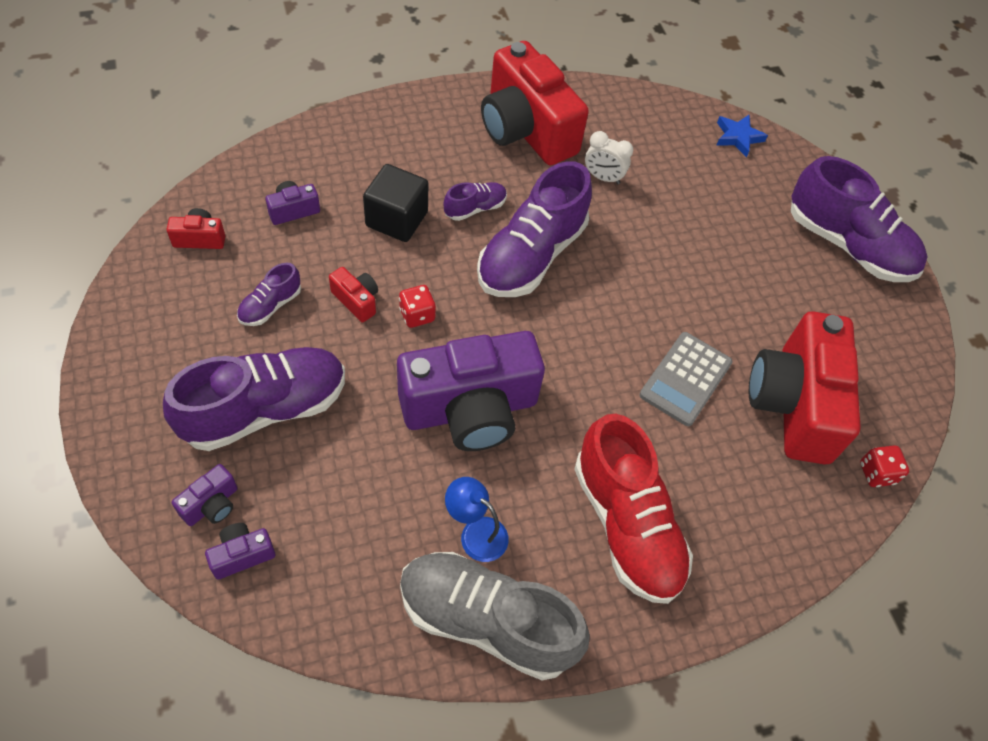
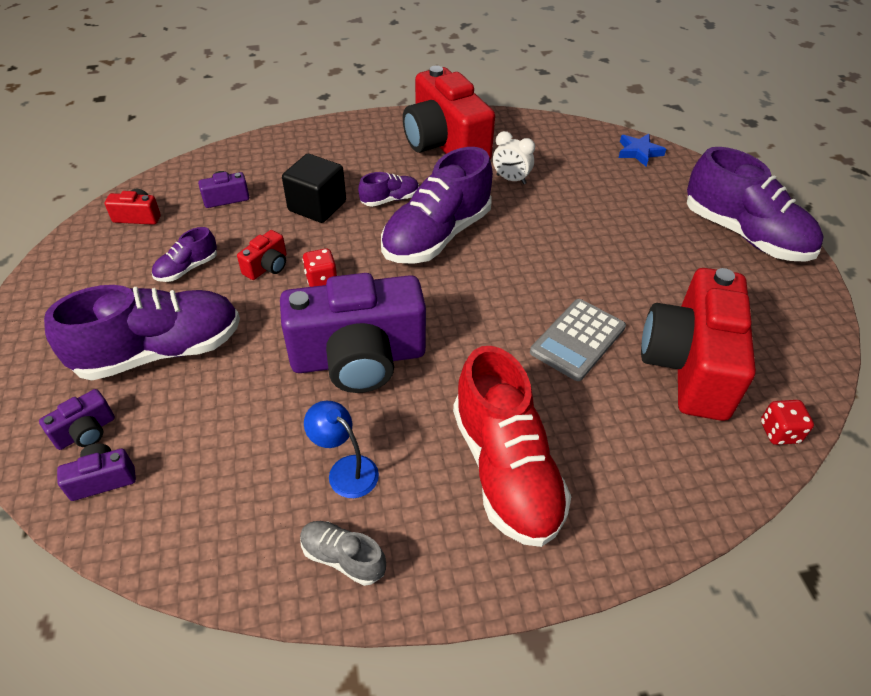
camera: 10 degrees right, 10 degrees down
red camera [329,267,378,322] -> red camera turned 75 degrees clockwise [237,230,286,280]
grey shoe [400,552,590,680] -> grey shoe [300,521,386,586], size x0.46

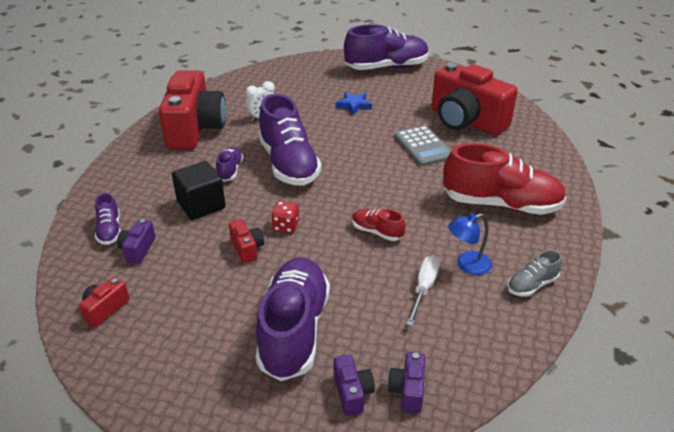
camera: 60 degrees left, 10 degrees down
purple shoe [152,227,217,282] -> purple shoe moved to [95,193,121,245]
purple camera [280,273,426,393] -> red shoe [352,209,406,241]
red camera [403,65,495,160] -> red camera turned 90 degrees counterclockwise [159,70,226,149]
blue star [618,134,666,167] -> blue star moved to [335,92,372,115]
red dice [761,400,814,445] -> none
none -> white screwdriver [406,255,440,326]

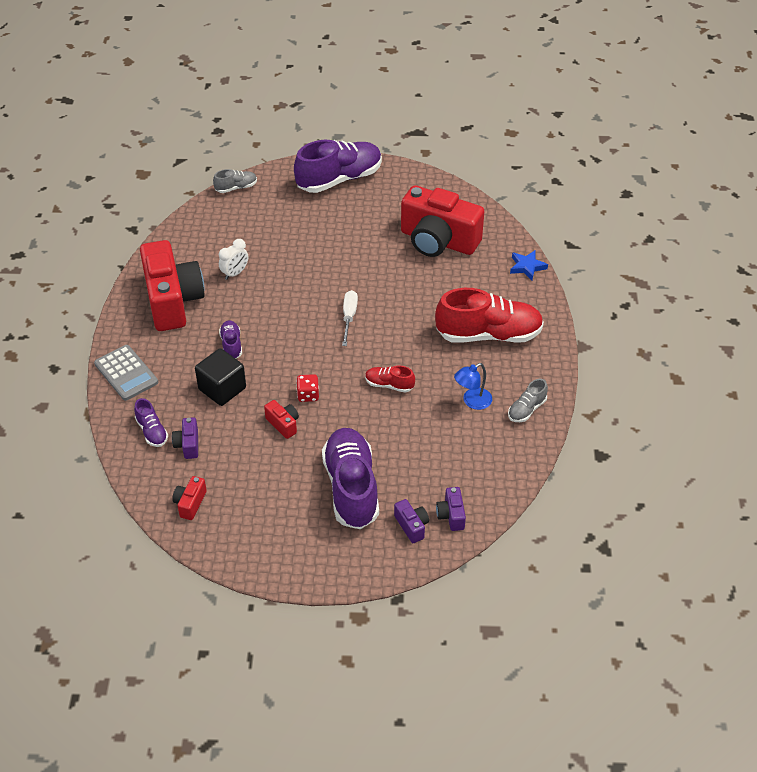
camera: 15 degrees left, 10 degrees up
purple shoe [258,94,321,186] -> none
blue star [335,92,372,115] -> blue star moved to [510,250,548,280]
grey calculator [394,125,451,166] -> grey calculator moved to [94,345,158,401]
white screwdriver [406,255,440,326] -> white screwdriver moved to [342,290,358,346]
none -> grey shoe [213,169,257,193]

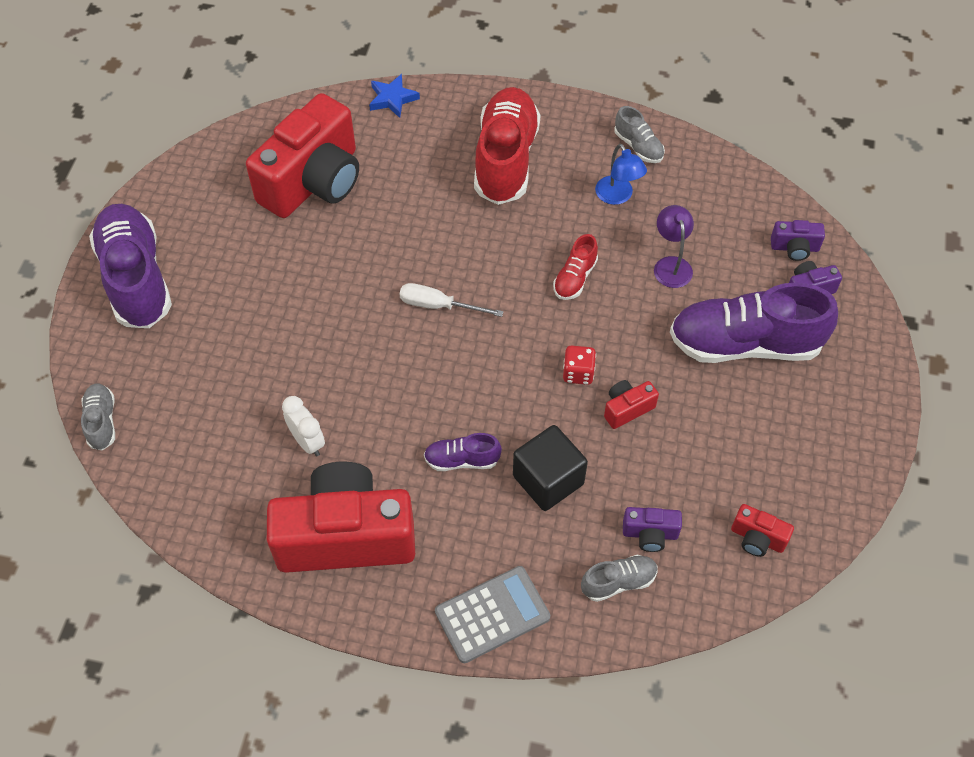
camera: 80 degrees left, 10 degrees up
purple shoe [134,398,168,447] -> grey shoe [581,555,658,602]
none -> purple lamp [654,205,694,288]

